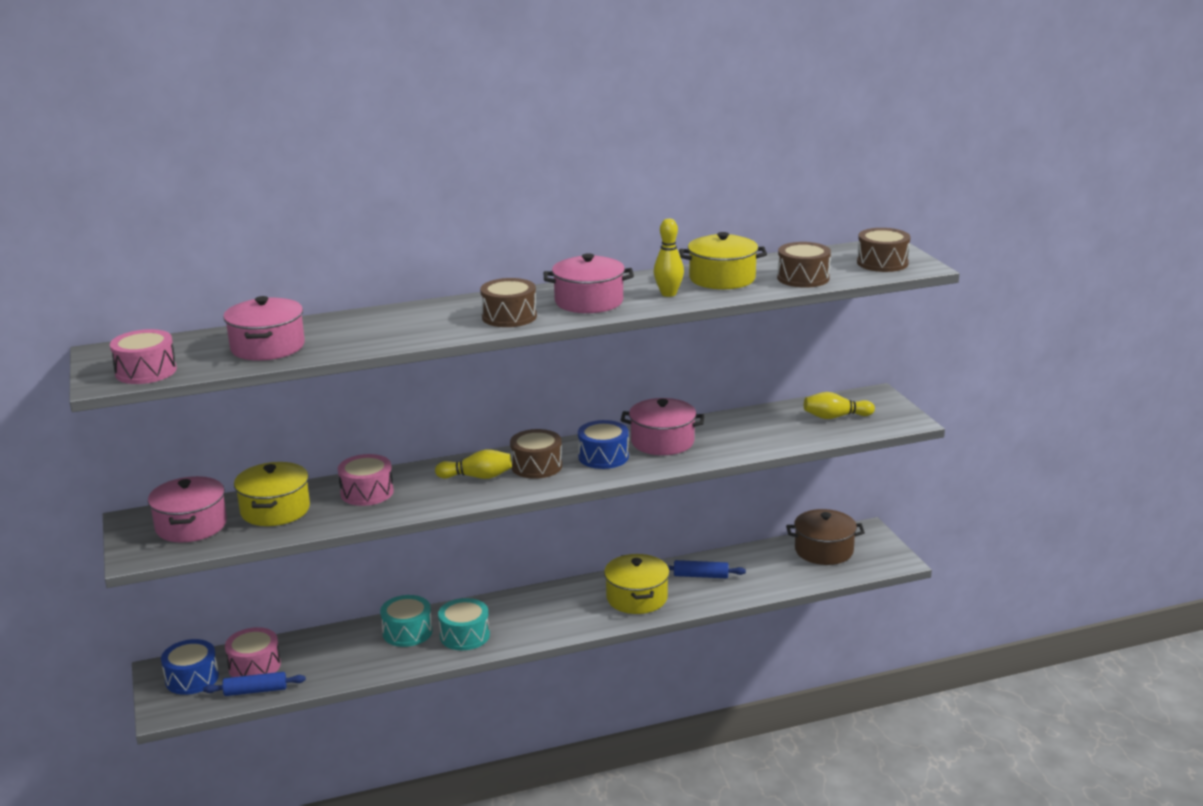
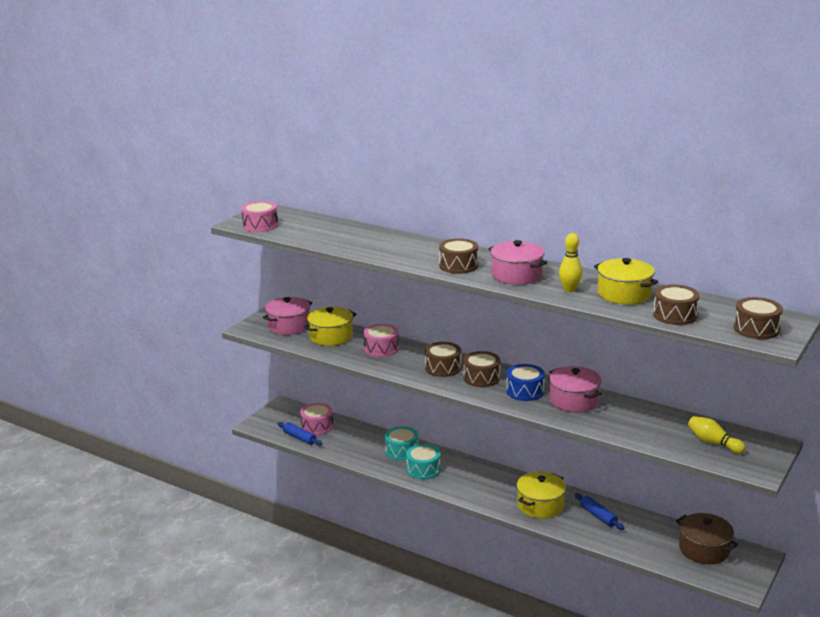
camera: 50 degrees right, 0 degrees up
blue drum [161,639,219,695] -> none
pink pot [223,296,305,360] -> none
yellow bowling pin [435,449,512,479] -> brown drum [425,342,461,377]

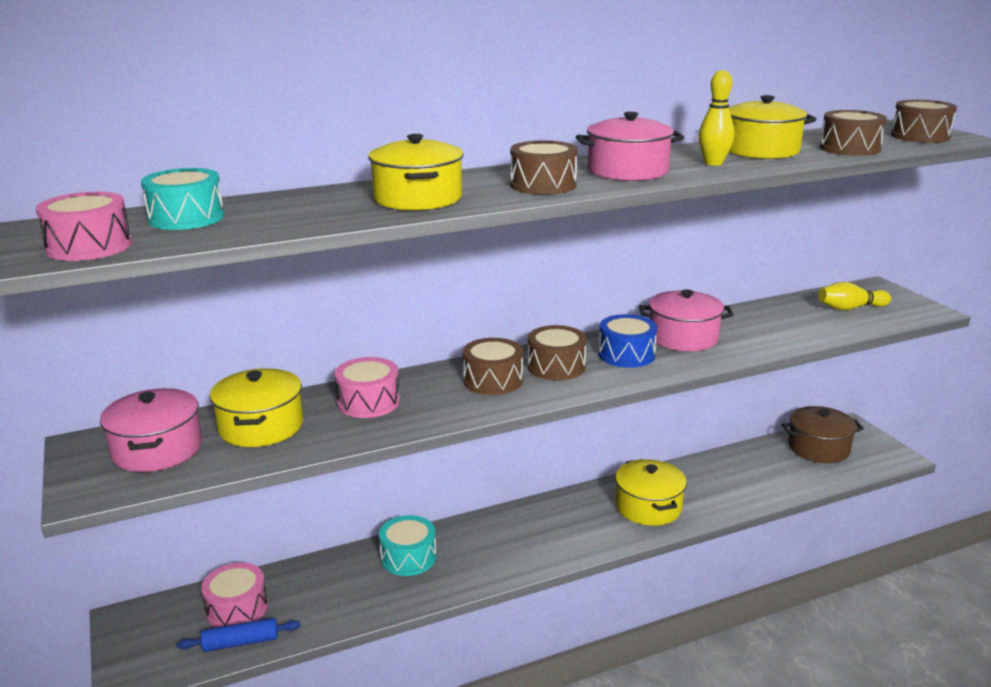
camera: 55 degrees left, 0 degrees up
turquoise drum [406,444,441,479] -> turquoise drum moved to [141,168,225,230]
blue rolling pin [575,493,624,530] -> none
none -> yellow pot [368,134,464,210]

